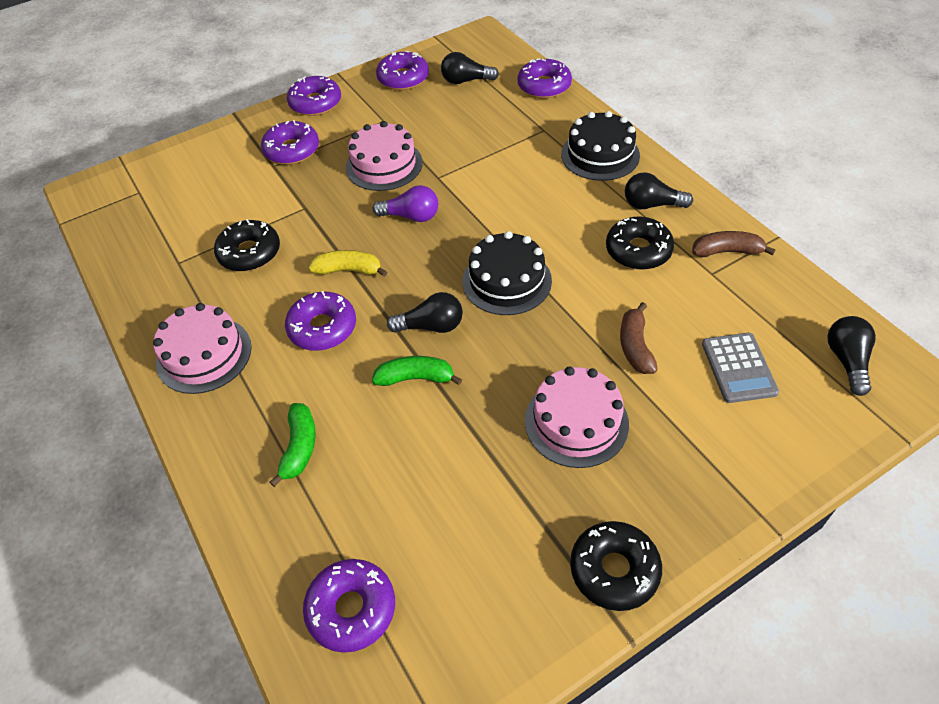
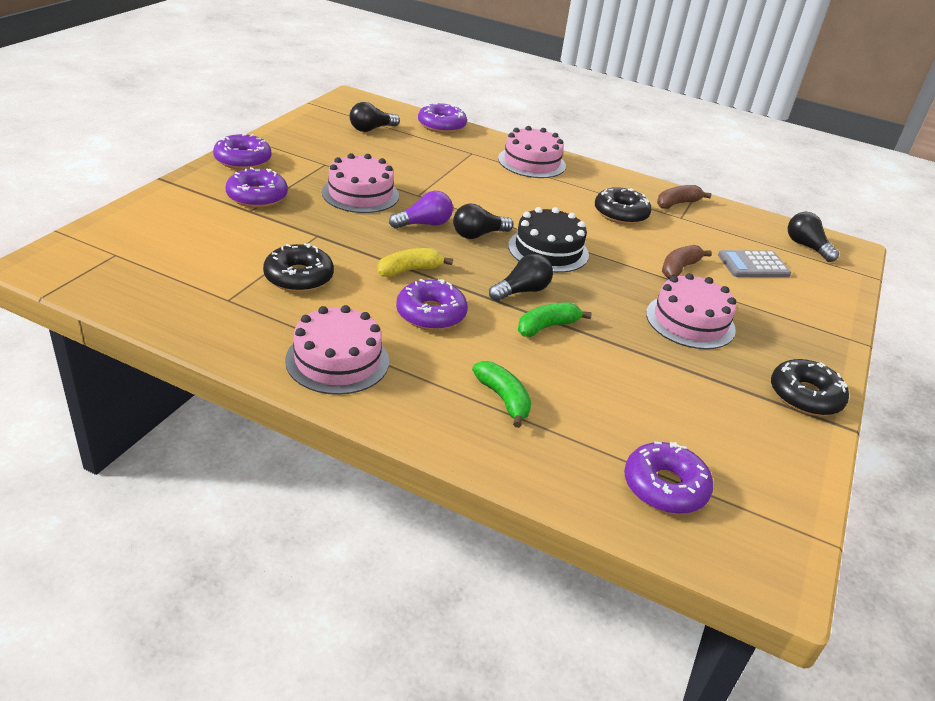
camera: 40 degrees left, 15 degrees down
purple donut [376,51,429,90] -> none
black cake [561,111,640,181] -> pink cake [498,126,566,178]
brown banana [620,302,658,374] -> brown banana turned 75 degrees clockwise [662,245,712,279]
black light bulb [625,172,693,209] -> black light bulb moved to [453,204,513,239]
grey calculator [702,333,779,403] -> grey calculator turned 120 degrees clockwise [718,250,791,277]

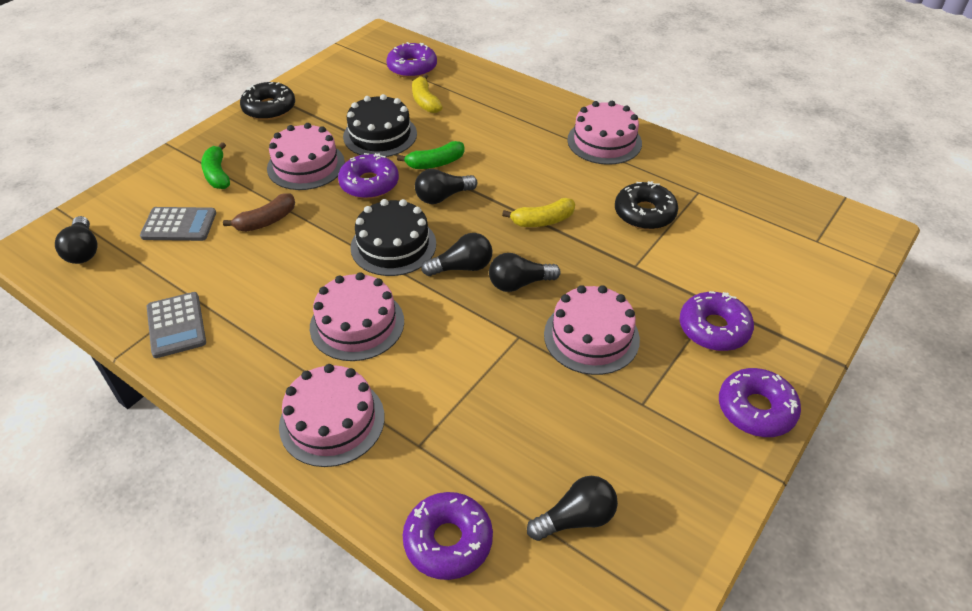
camera: 165 degrees left, 10 degrees up
purple light bulb [389,191,453,229] -> black light bulb [489,253,561,292]
purple donut [396,279,468,330] -> purple donut moved to [338,153,399,199]
green banana [472,361,531,428] -> green banana moved to [201,142,230,189]
black donut [595,187,651,225] -> none
brown banana [657,185,711,209] -> grey calculator [147,292,206,358]
none -> pink cake [310,272,404,361]
none -> black cake [343,94,417,157]
none -> yellow banana [412,74,443,113]

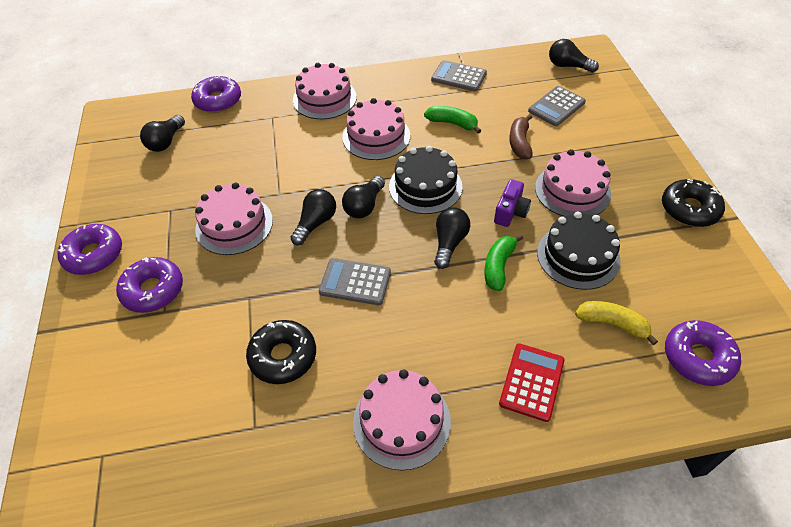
camera: 135 degrees right, 5 degrees up
green banana [201,142,230,189] -> green banana moved to [424,106,481,134]
purple donut [338,153,399,199] -> purple camera [494,179,531,227]
yellow banana [502,198,575,227] -> grey calculator [319,258,391,305]
none -> red calculator [499,343,565,422]

